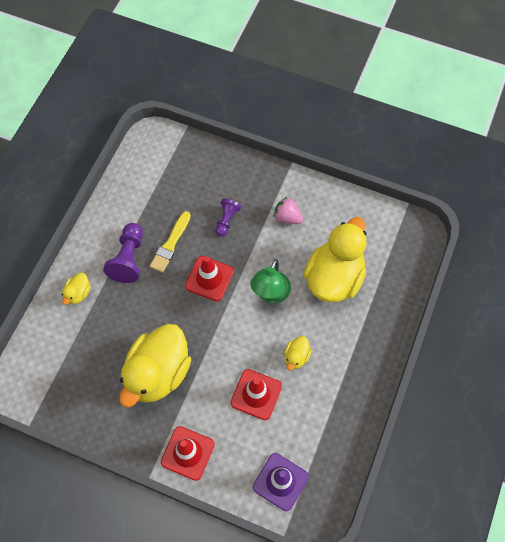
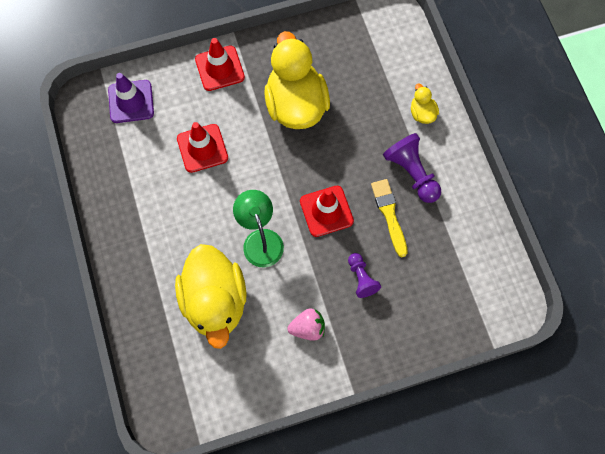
camera: 140 degrees right, 5 degrees up
yellow duck [284,336,312,371] -> none

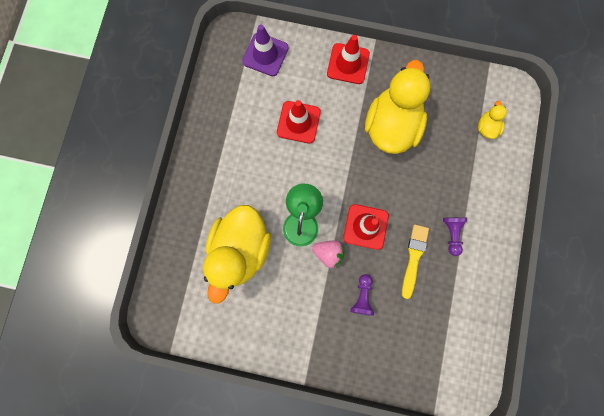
camera: 30 degrees right, 10 degrees up
pink strawberry [287,308,325,341] -> pink strawberry moved to [312,240,344,268]
purple pawn [383,133,441,203] -> purple pawn [443,217,467,256], size x0.62
yellow duck [411,84,439,124] -> yellow duck moved to [478,101,507,139]

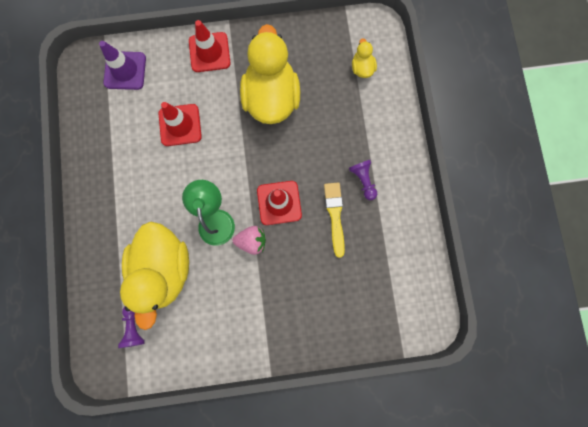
camera: 20 degrees left, 0 degrees up
purple pawn [350,274,374,316] -> purple pawn moved to [118,307,145,348]

